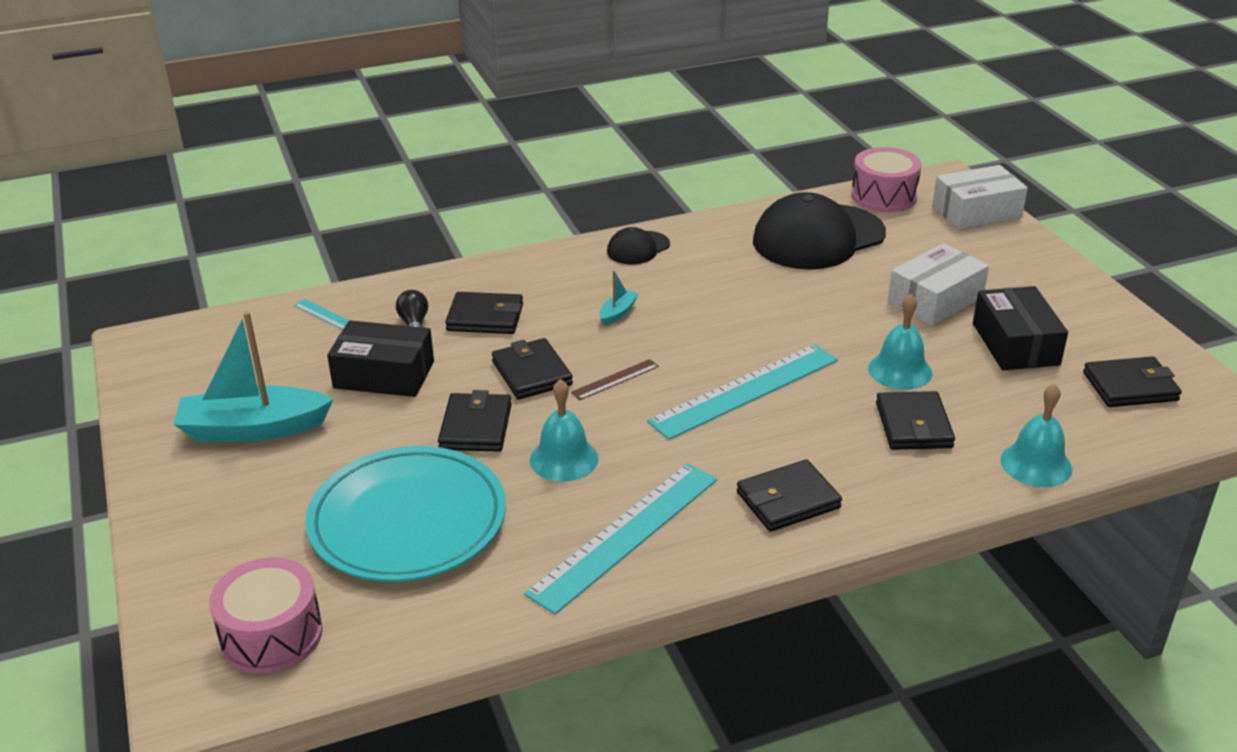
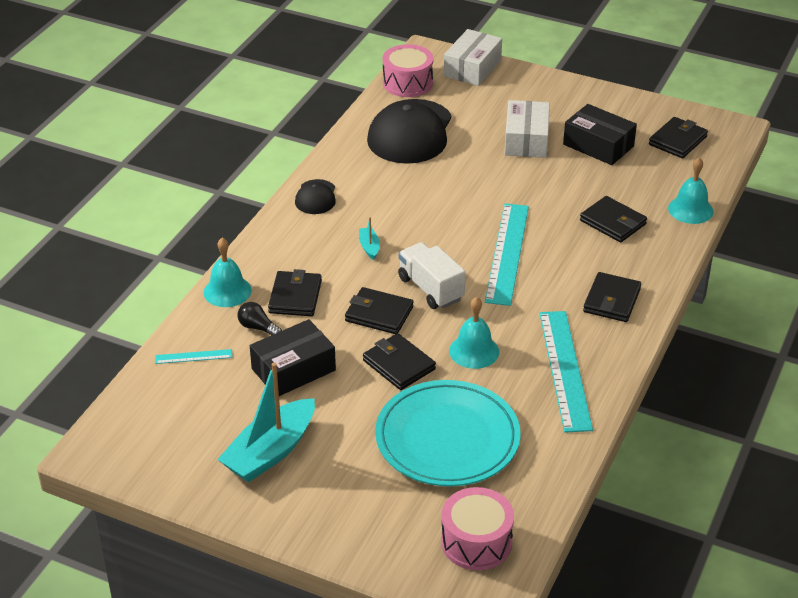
camera: 45 degrees left, 5 degrees up
black wallet [445,292,523,334] -> black wallet turned 45 degrees counterclockwise [268,269,322,316]
brown ruler [571,359,659,400] -> white truck [398,242,466,309]
turquoise bell [868,294,932,390] -> turquoise bell moved to [204,238,252,307]

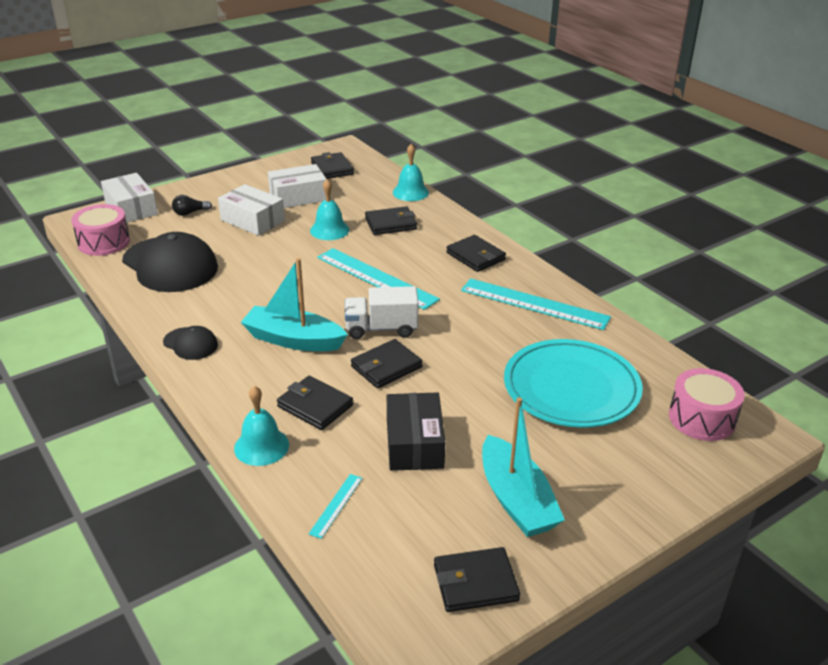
camera: 60 degrees left, 5 degrees down
black light bulb [238,302,282,335] -> black light bulb moved to [172,195,212,216]
turquoise boat [359,217,380,260] -> turquoise boat [241,258,348,351], size x2.32
black wallet [363,333,436,390] -> black wallet moved to [434,547,520,612]
turquoise bell [449,297,499,369] -> turquoise bell moved to [310,179,349,240]
black box [563,104,637,165] -> white box [268,164,327,208]

